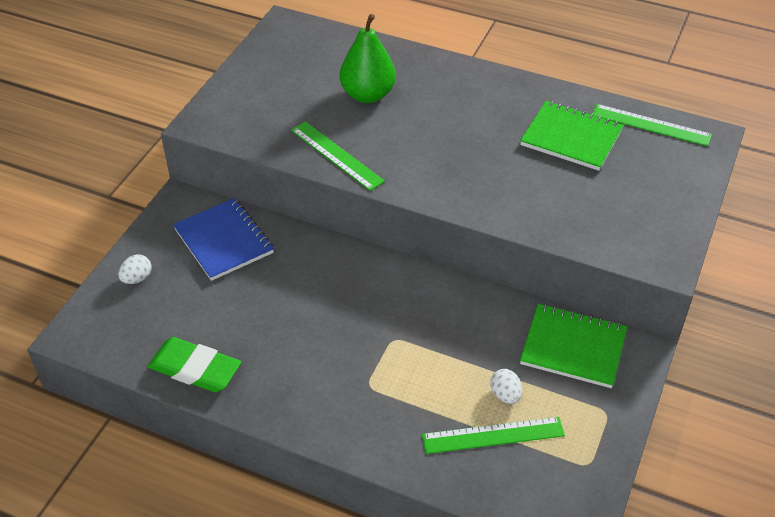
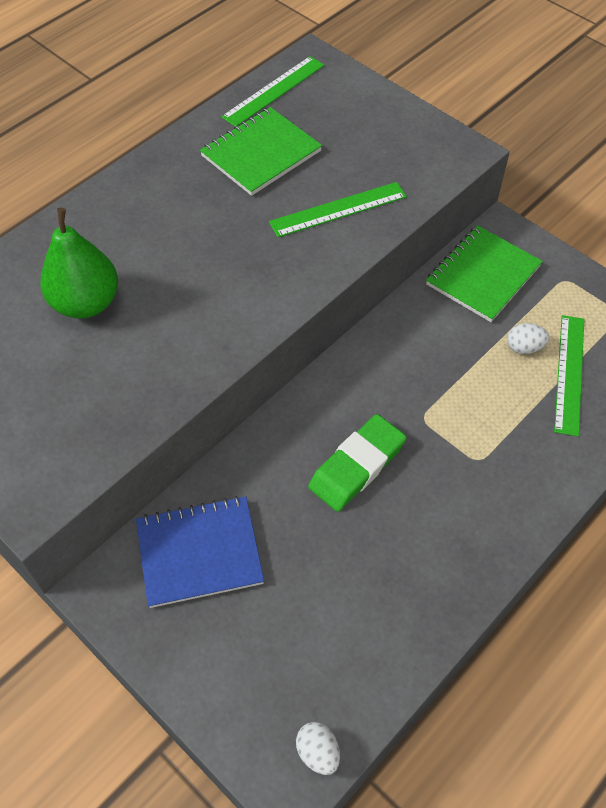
camera: 70 degrees left, 10 degrees up
white egg [118,254,152,284] -> white egg moved to [296,722,340,775]
green eraser [147,337,241,393] -> green eraser moved to [308,414,406,512]
green ruler [291,121,385,191] -> green ruler moved to [269,182,407,238]

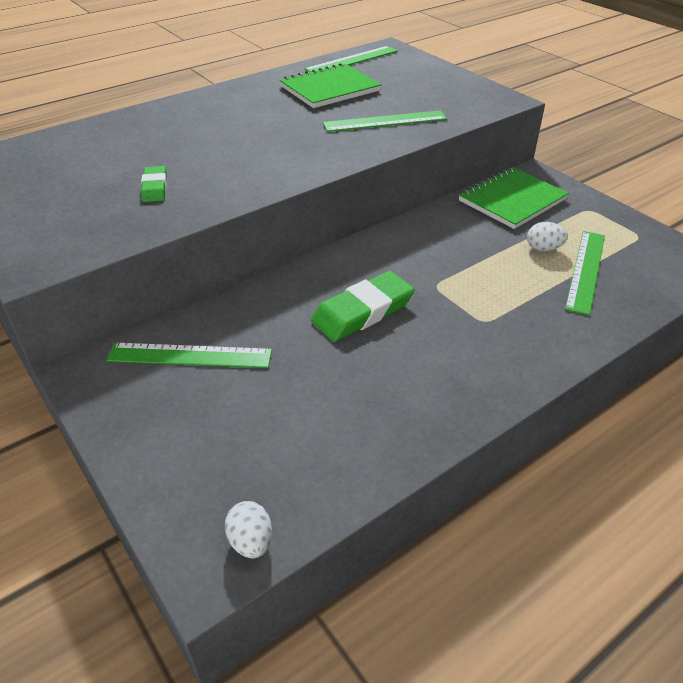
camera: 10 degrees right, 15 degrees down
green pear [40,208,118,319] -> none
blue notebook [136,496,264,608] -> green ruler [106,343,272,368]
none -> green eraser [141,166,167,202]

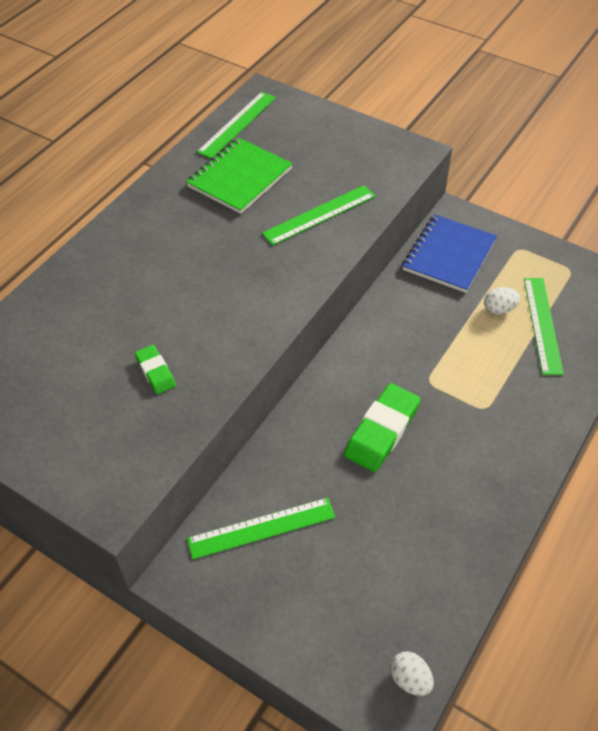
camera: 20 degrees left, 10 degrees up
green notebook [459,167,569,229] -> blue notebook [403,215,497,293]

